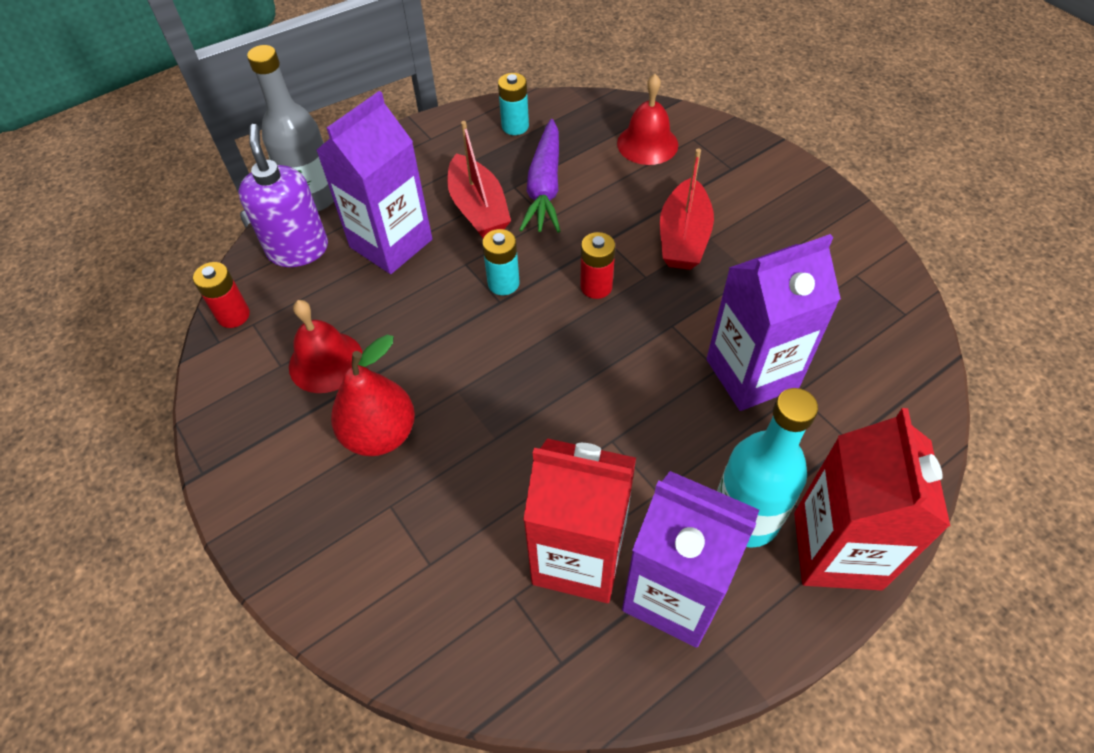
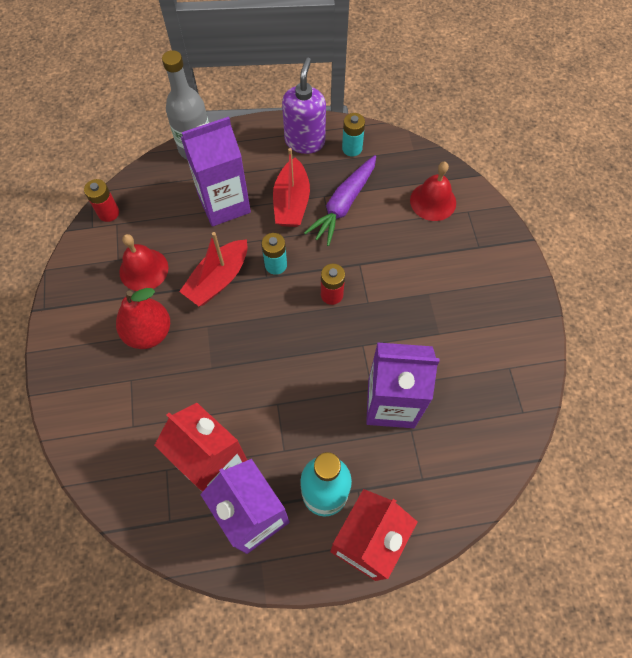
camera: 25 degrees right, 10 degrees up
purple soap dispenser [238,124,328,267] -> purple soap dispenser moved to [282,58,326,154]
red boat [660,148,714,270] -> red boat moved to [179,232,247,306]

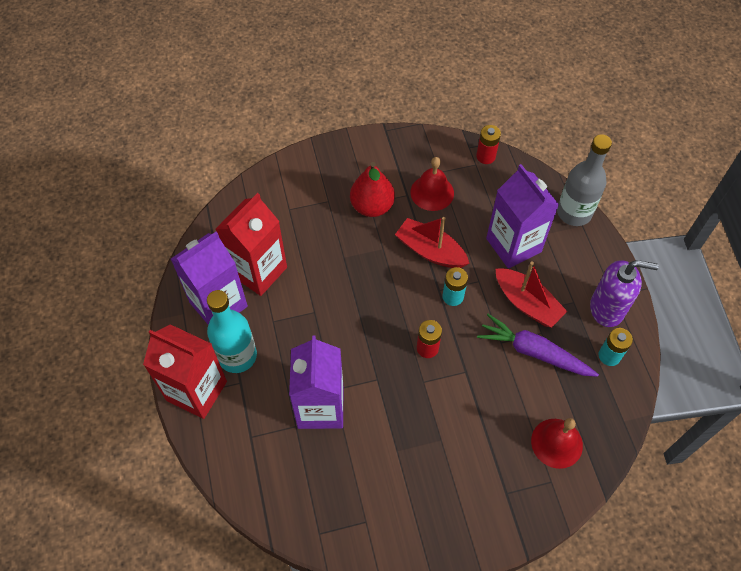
camera: 85 degrees right, 5 degrees down
red boat [273,148,310,227] -> red boat turned 135 degrees counterclockwise [495,261,567,328]

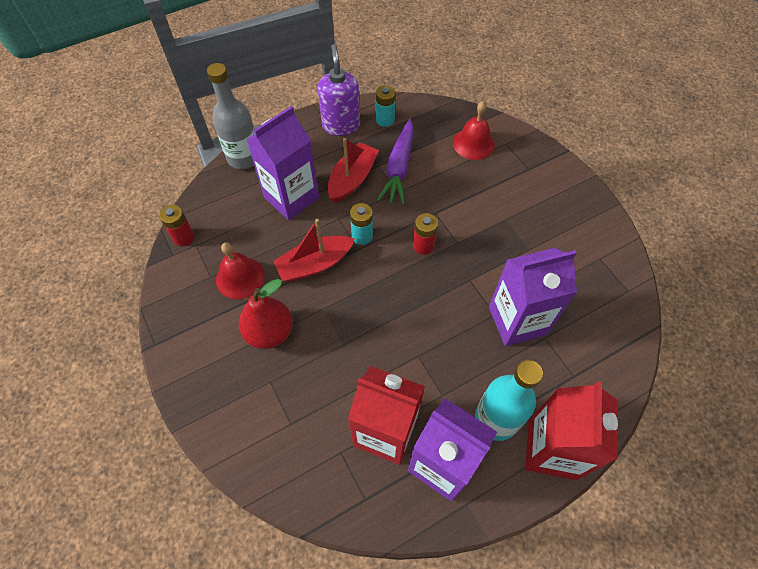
camera: 105 degrees left, 0 degrees up
red boat [395,217,470,268] -> red boat turned 45 degrees clockwise [273,219,355,282]

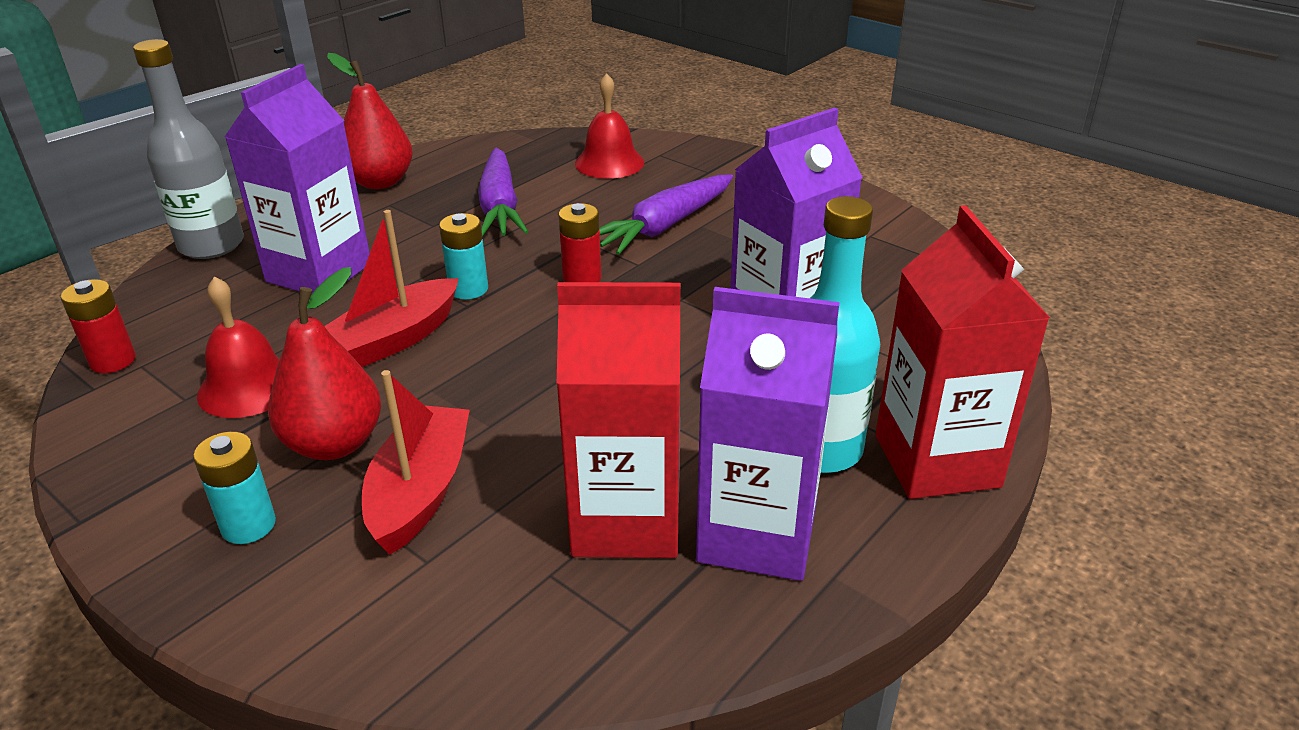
camera: 20 degrees left, 25 degrees down
purple soap dispenser [318,44,360,136] -> red pear [327,53,413,189]
red boat [328,138,379,203] -> red boat moved to [362,370,470,554]
turquoise battery [376,85,396,127] -> turquoise battery moved to [193,431,276,544]
none -> purple carrot [599,174,733,255]

